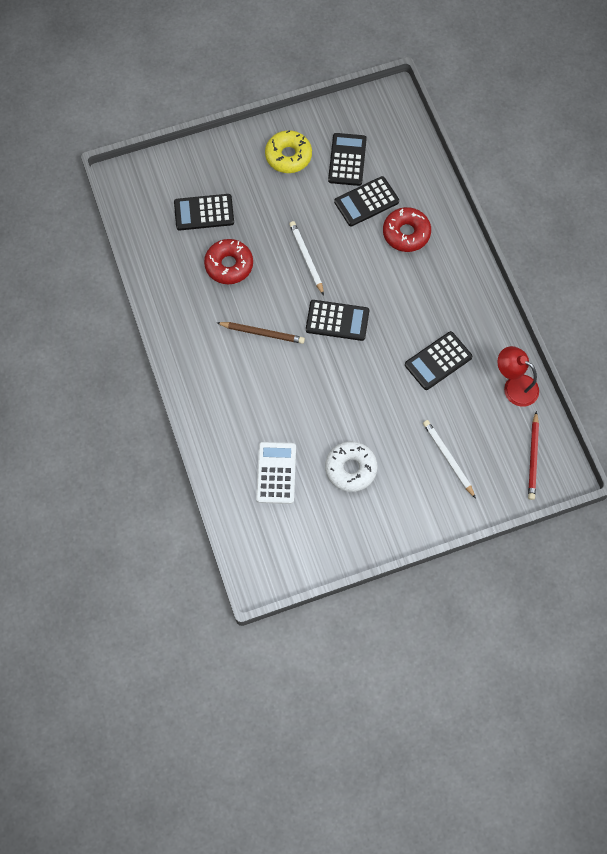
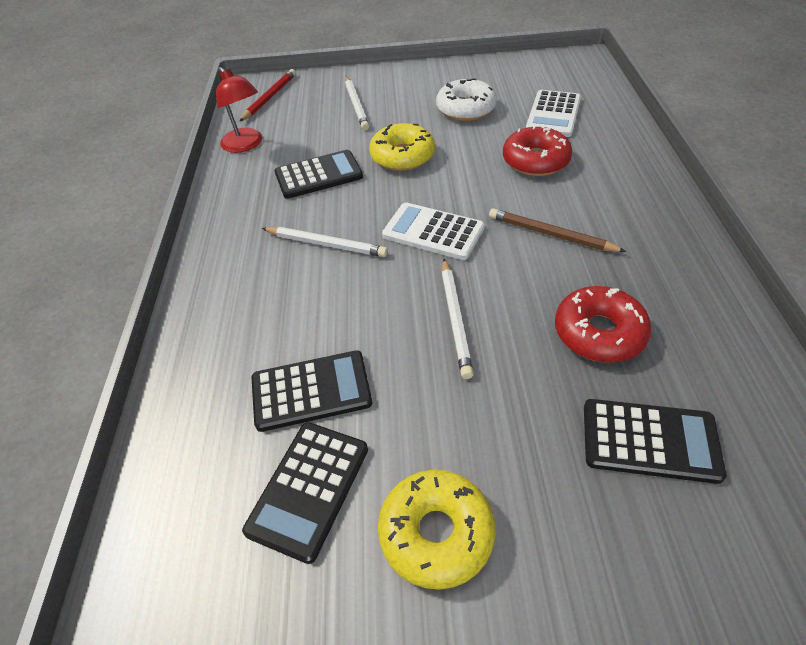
camera: 160 degrees left, 20 degrees down
black calculator [306,300,369,341] -> white calculator [382,202,485,260]
red donut [383,207,431,252] -> red donut moved to [503,125,573,176]
none -> white pencil [262,227,388,257]
none -> yellow donut [369,123,435,171]

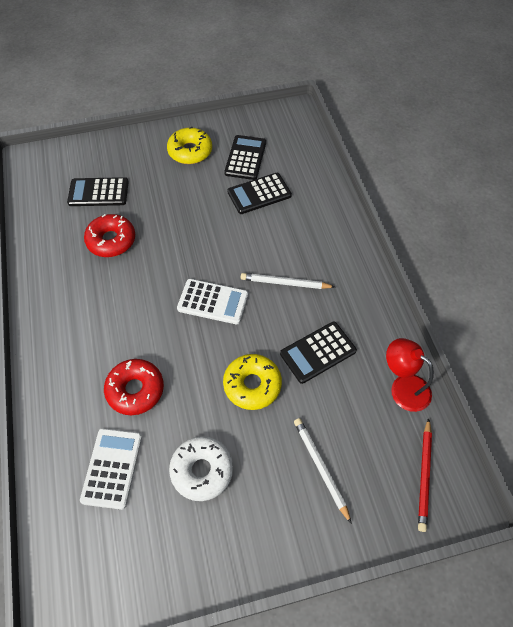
camera: 165 degrees right, 10 degrees up
white pencil [442,259,474,379] -> none
brown pencil [489,208,626,252] -> none

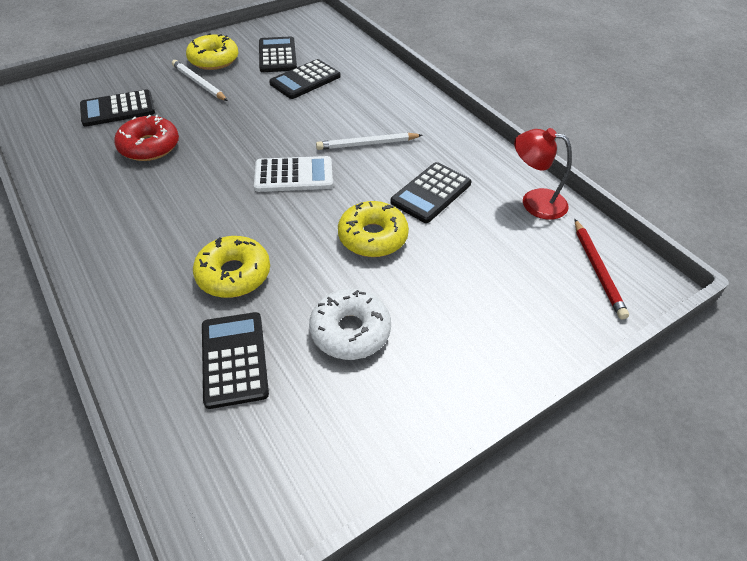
camera: 20 degrees left, 10 degrees down
white calculator [80,428,142,510] -> black calculator [202,312,269,409]
red donut [104,359,164,415] -> yellow donut [193,236,270,298]
white pencil [294,418,352,524] -> white pencil moved to [172,60,228,101]

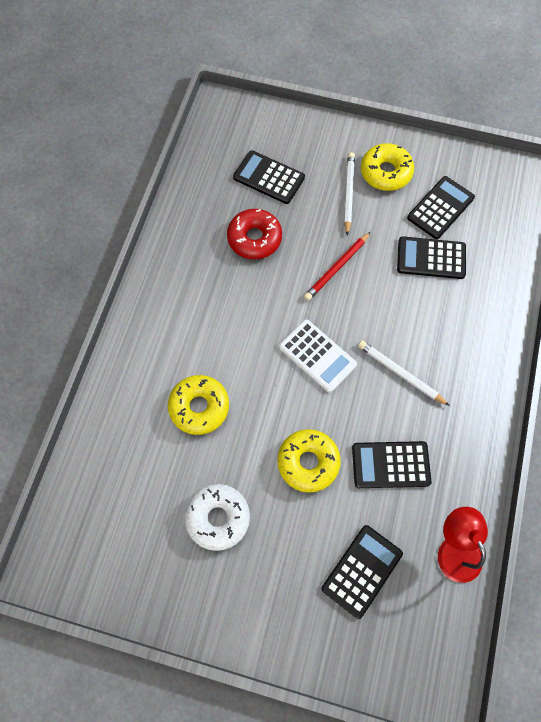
camera: 50 degrees right, 20 degrees up
black calculator [202,312,269,409] -> black calculator moved to [321,525,403,619]
red pencil [575,219,629,319] -> red pencil moved to [304,232,371,301]

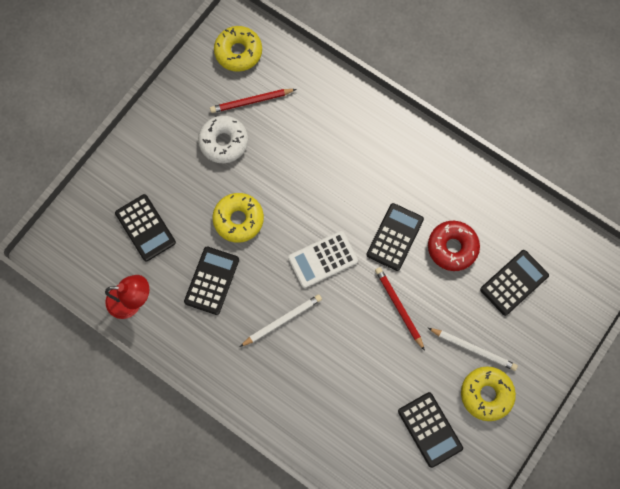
camera: 110 degrees right, 5 degrees up
yellow donut [168,375,229,435] -> yellow donut moved to [214,26,262,72]
black calculator [397,236,466,279] -> black calculator moved to [366,203,424,271]
none -> red pencil [210,89,296,113]

